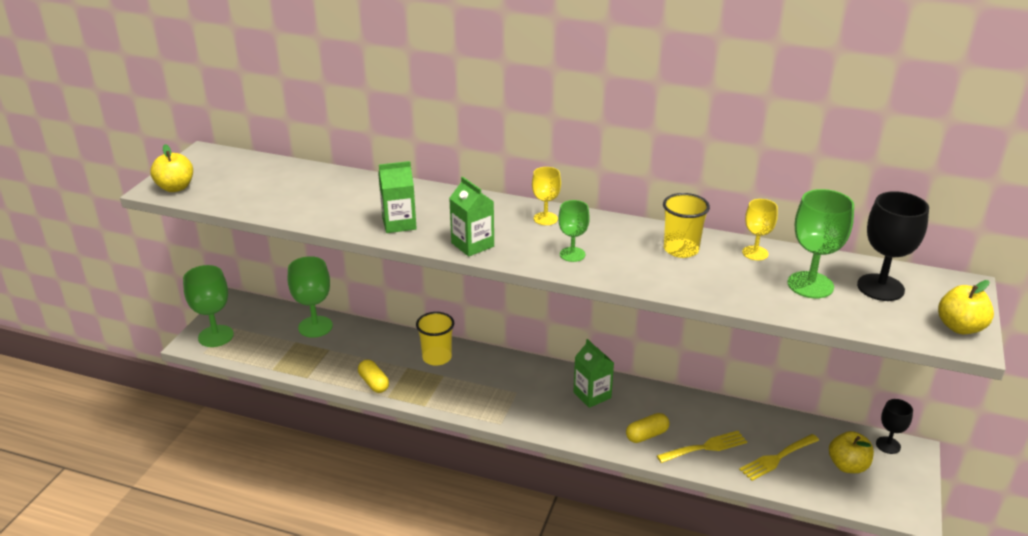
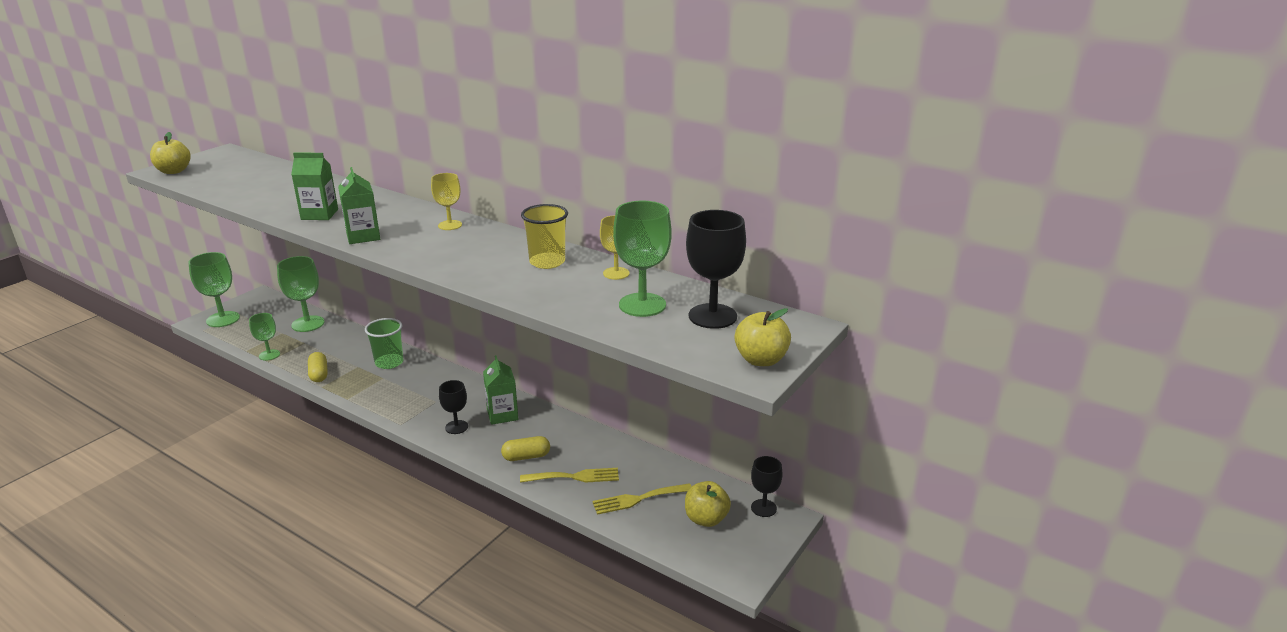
camera: 15 degrees right, 5 degrees down
yellow cup [416,312,454,366] -> green cup [365,318,403,369]
green goblet [558,200,590,262] -> green goblet moved to [249,313,280,360]
none -> black goblet [439,380,468,434]

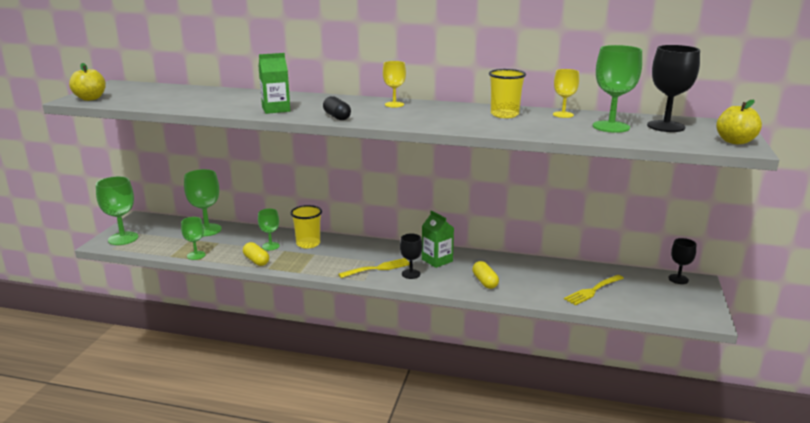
camera: 20 degrees left, 5 degrees down
green carton [338,167,380,244] -> black capsule [323,96,351,120]
green cup [365,318,403,369] -> yellow cup [291,205,322,249]
yellow capsule [501,436,550,461] -> yellow capsule turned 75 degrees counterclockwise [472,261,499,289]
yellow fork [520,468,619,483] -> yellow fork moved to [338,258,410,278]
yellow apple [685,481,731,527] -> none
none -> green goblet [258,209,280,250]

